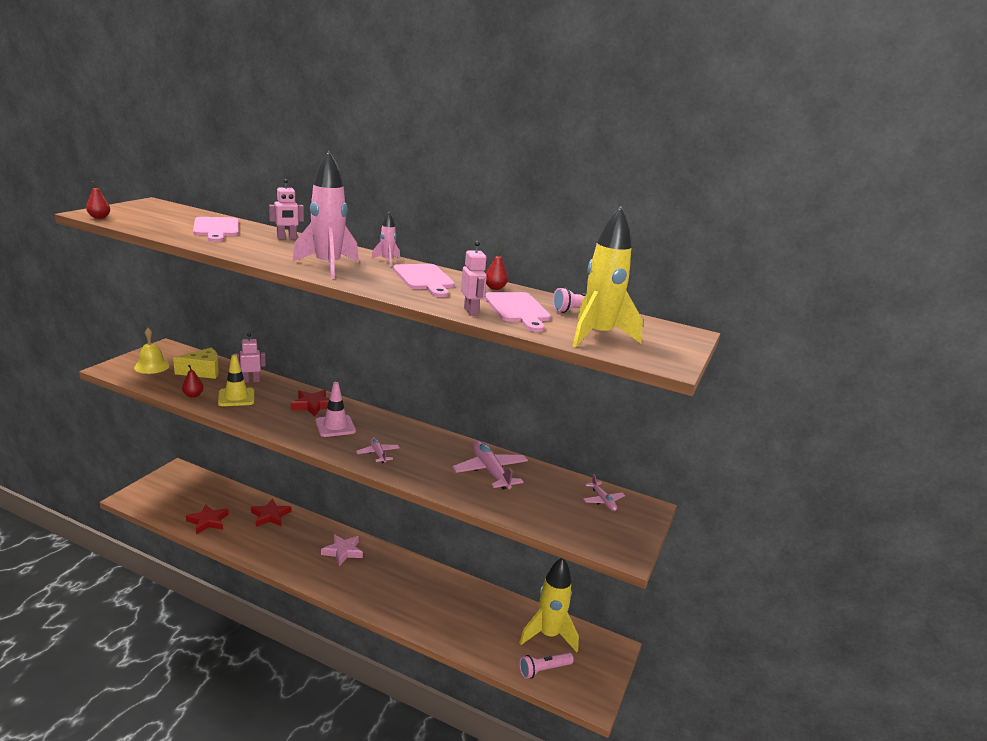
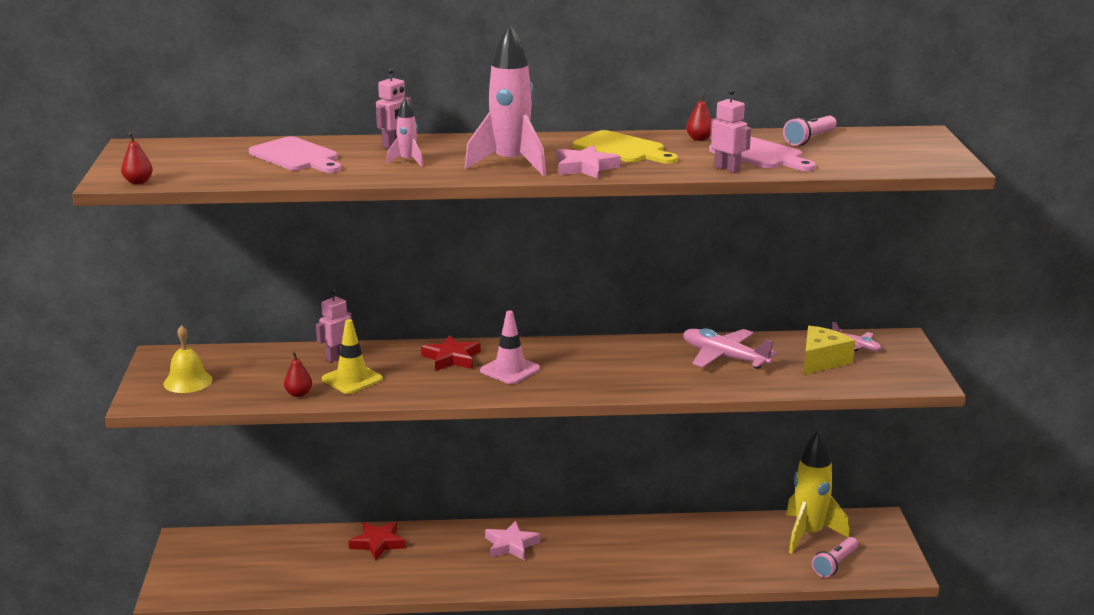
camera: 25 degrees left, 0 degrees up
yellow cheese [173,348,219,379] -> yellow cheese moved to [804,326,855,375]
red star [186,504,229,534] -> none
pink plane [356,437,400,463] -> none
pink rocket [371,212,400,267] -> pink rocket moved to [386,98,423,167]
pink cutting board [393,264,455,297] -> yellow cutting board [572,130,678,164]
yellow rocket [573,207,643,348] -> none
none -> pink star [556,145,620,179]

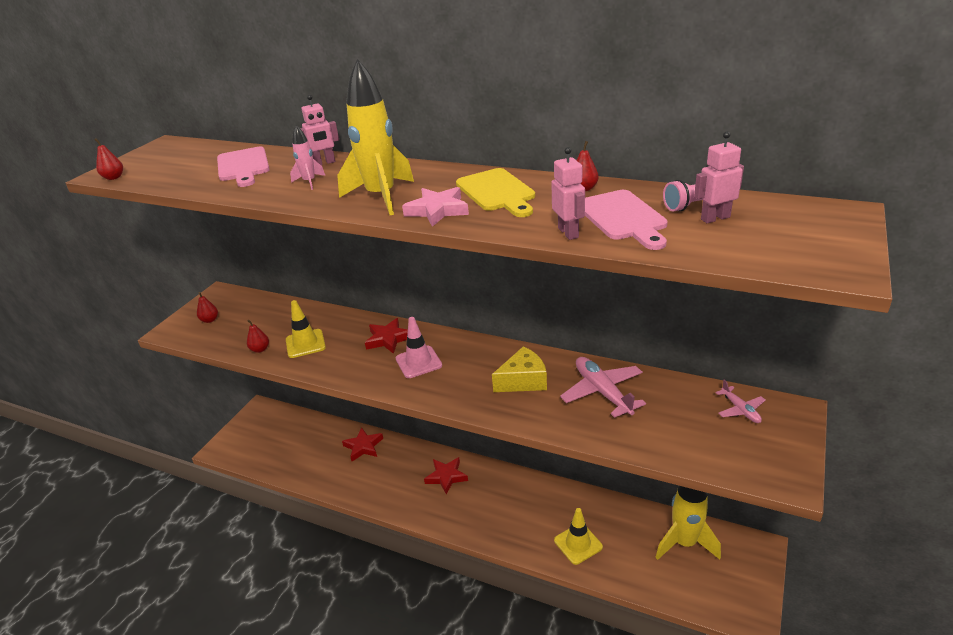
camera: 30 degrees right, 10 degrees up
yellow bell [163,325,213,393] -> red pear [197,292,218,323]
pink robot [316,289,352,362] -> pink robot moved to [694,131,744,223]
pink rocket [465,24,546,176] -> yellow rocket [337,59,414,215]
pink star [485,521,541,560] -> red star [424,457,468,495]
yellow cheese [804,326,855,375] -> yellow cheese moved to [492,346,547,392]
pink flashlight [812,537,858,578] -> none
none -> yellow traffic cone [554,508,603,565]

